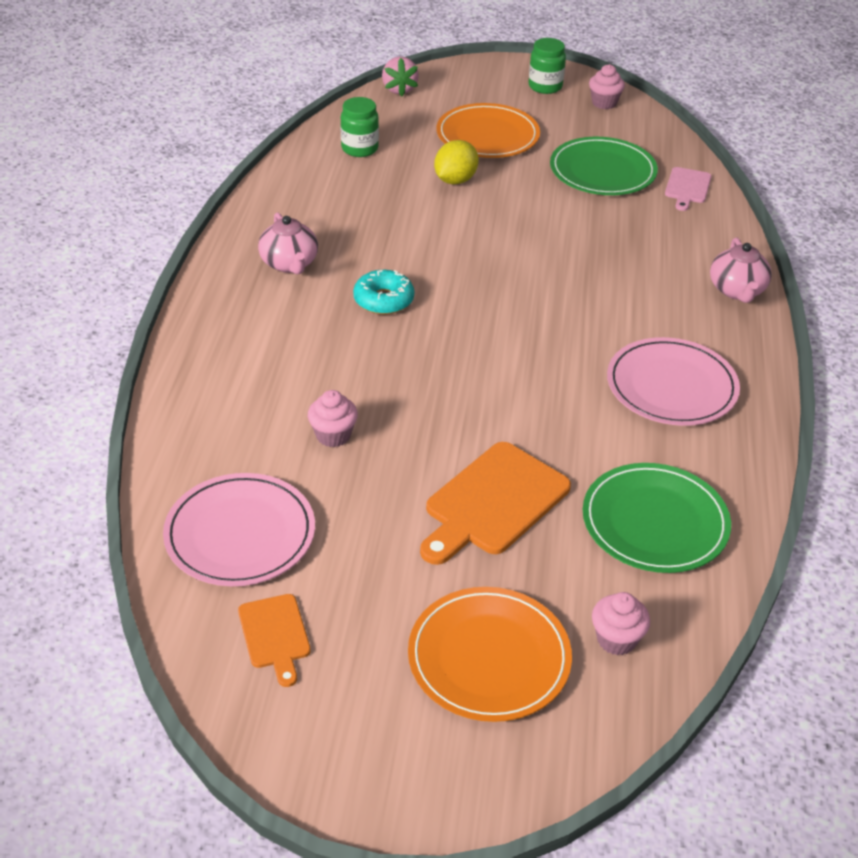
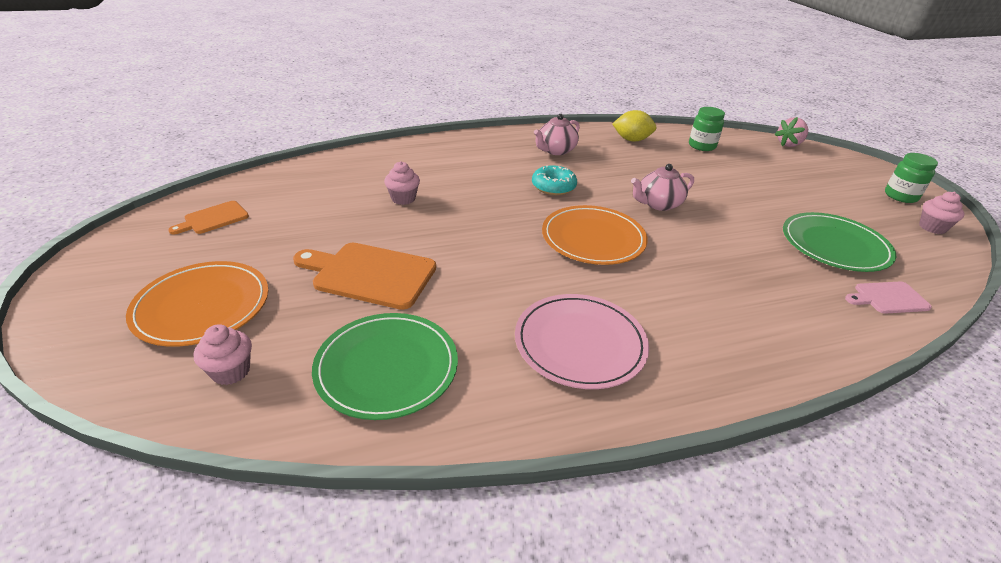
camera: 65 degrees right, 5 degrees down
pink plate [163,473,315,586] -> none
yellow lemon [434,140,479,184] -> yellow lemon moved to [612,110,656,142]
orange plate [436,103,540,158] -> orange plate moved to [542,205,648,265]
pink teapot [710,237,772,303] -> pink teapot moved to [631,164,694,211]

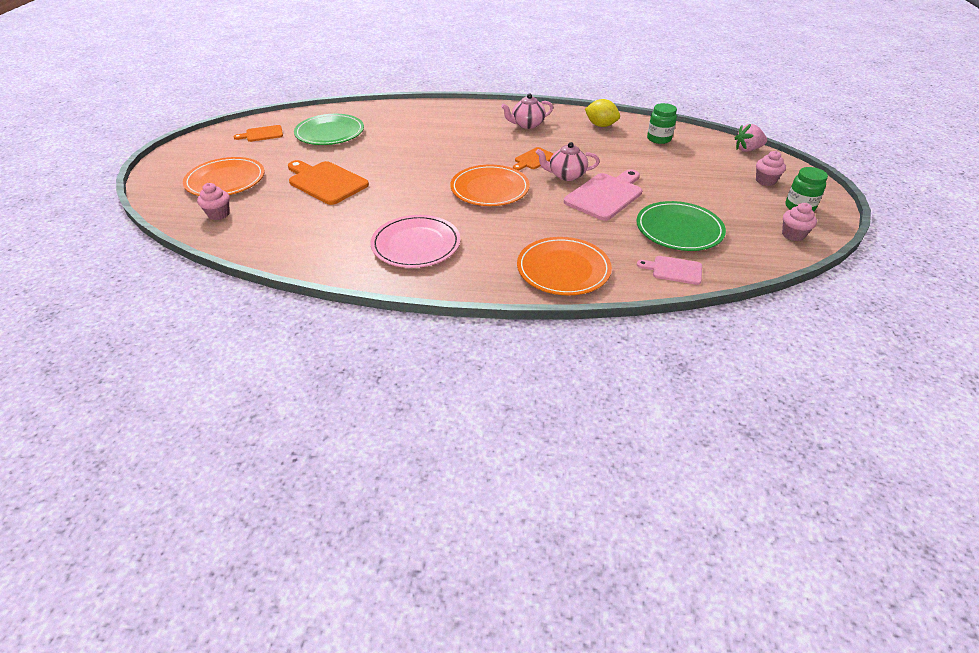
camera: 25 degrees right, 5 degrees up
green plate [312,313,458,420] -> green plate moved to [294,114,364,145]
pink cupcake [384,161,420,205] -> pink cupcake moved to [756,151,786,186]
turquoise donut [532,165,577,195] -> none
none -> orange cutting board [513,147,553,171]
none -> orange plate [517,237,612,295]
none -> pink cutting board [564,169,642,221]

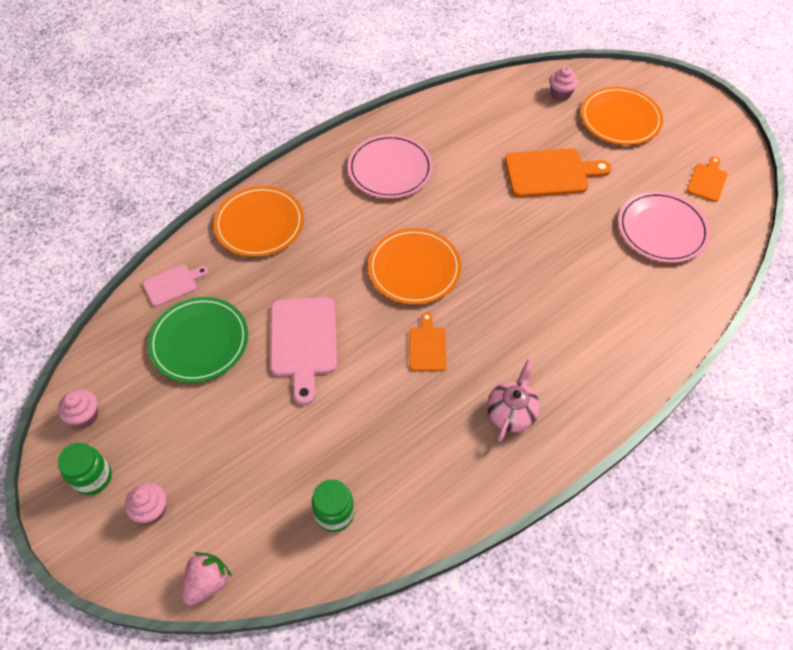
camera: 135 degrees right, 15 degrees up
green plate [294,114,364,145] -> pink plate [618,191,710,263]
pink teapot [536,142,600,181] -> none
yellow lemon [585,99,620,127] -> none

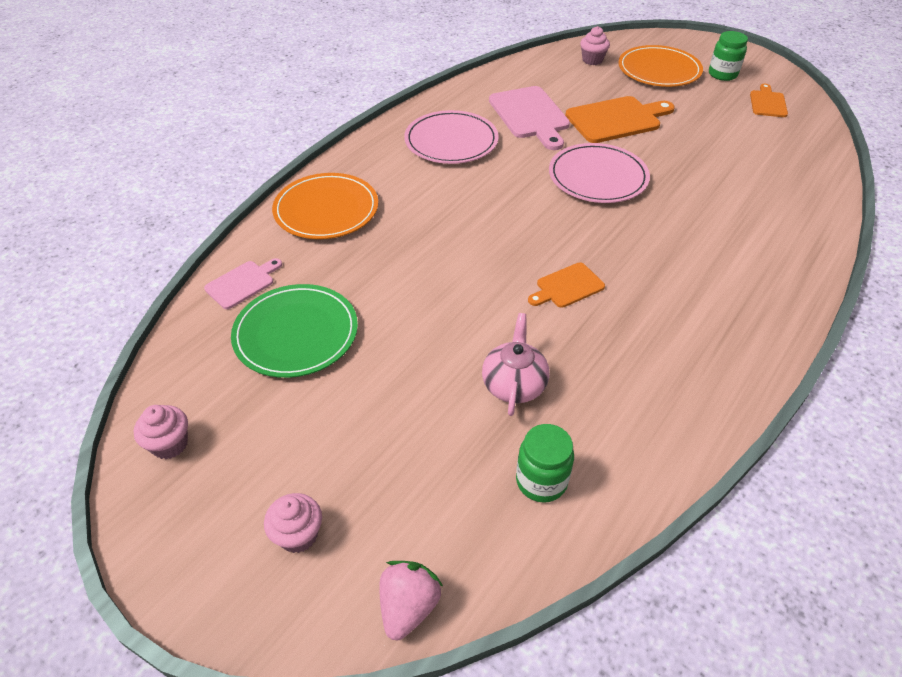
camera: 15 degrees left, 10 degrees down
green jar [58,443,112,495] -> green jar moved to [709,31,748,81]
pink cutting board [270,297,337,405] -> pink cutting board moved to [489,86,570,150]
orange plate [368,228,461,305] -> none
orange cutting board [409,312,447,371] -> orange cutting board turned 105 degrees counterclockwise [528,263,605,308]
pink teapot [487,360,540,442] -> pink teapot moved to [482,313,550,416]
pink plate [618,191,710,263] -> pink plate moved to [549,143,650,203]

